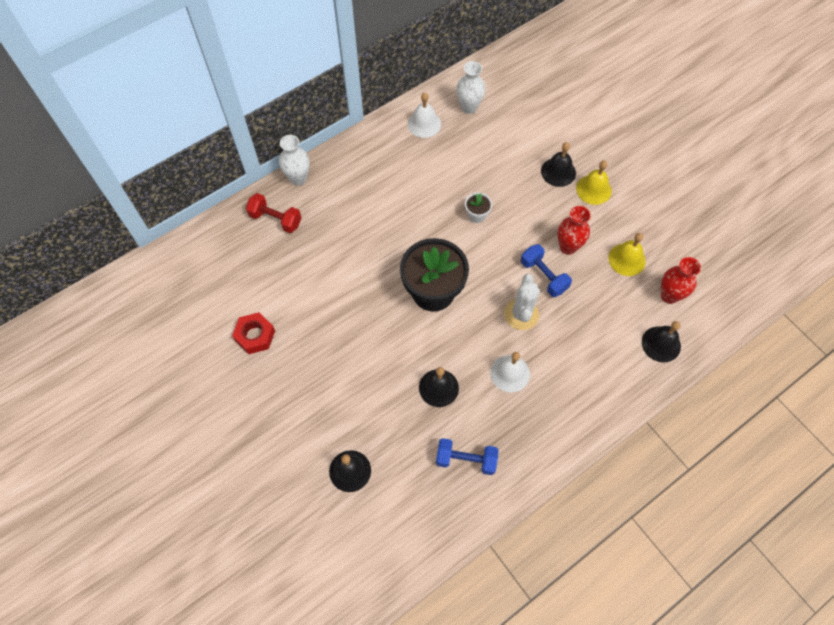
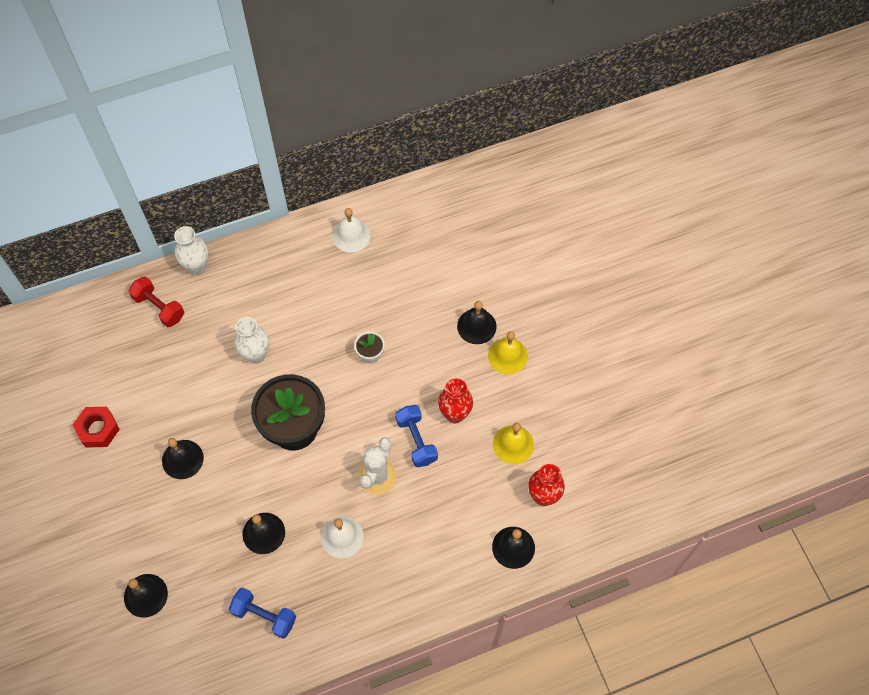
camera: 15 degrees right, 0 degrees up
white vase [456,61,485,114] -> white vase moved to [234,317,269,364]
none -> black bell [162,438,204,479]

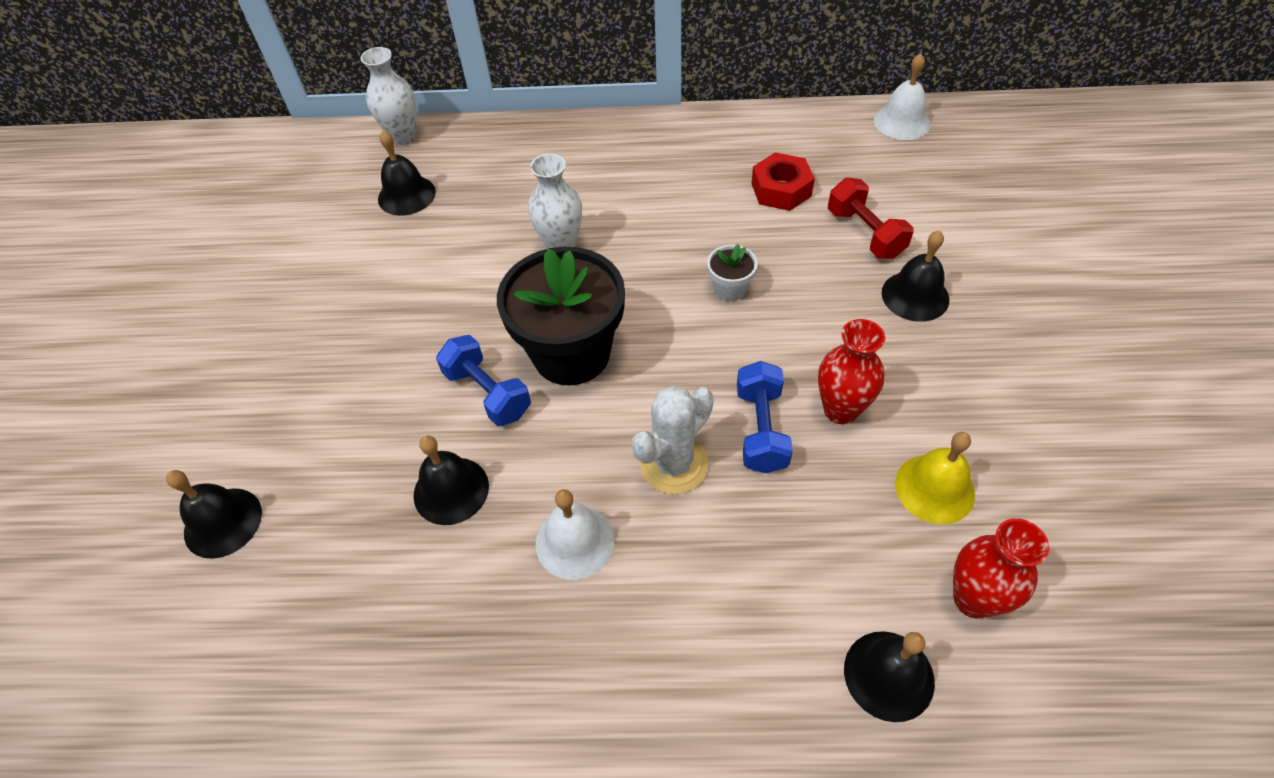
camera: 25 degrees right, 10 degrees down
red nut [73,407,120,448] -> red nut moved to [751,152,815,211]
red dumbbell [128,276,184,328] -> red dumbbell moved to [828,178,914,259]
black bell [162,438,204,479] -> black bell moved to [378,130,436,216]
white vase [174,226,209,275] -> white vase moved to [360,47,416,145]
blue dumbbell [229,587,296,639] -> blue dumbbell moved to [436,335,531,426]
white bell [333,208,371,253] -> white bell moved to [874,53,931,140]
yellow bell [488,331,528,374] -> none

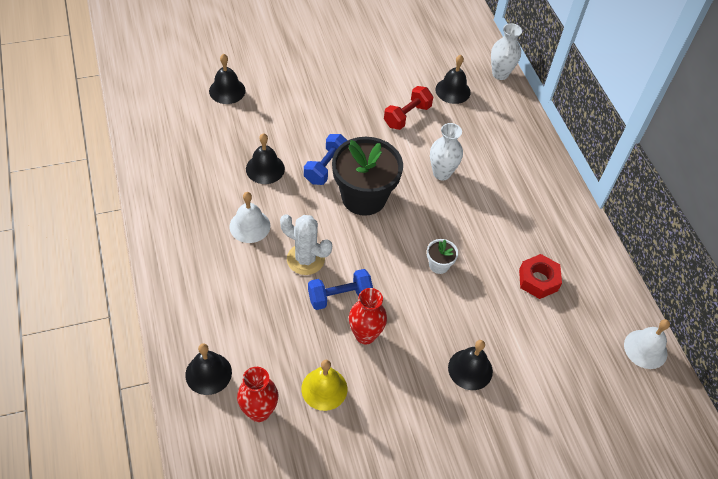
camera: 65 degrees right, 0 degrees up
red dumbbell [828,178,914,259] -> red dumbbell moved to [384,86,433,130]

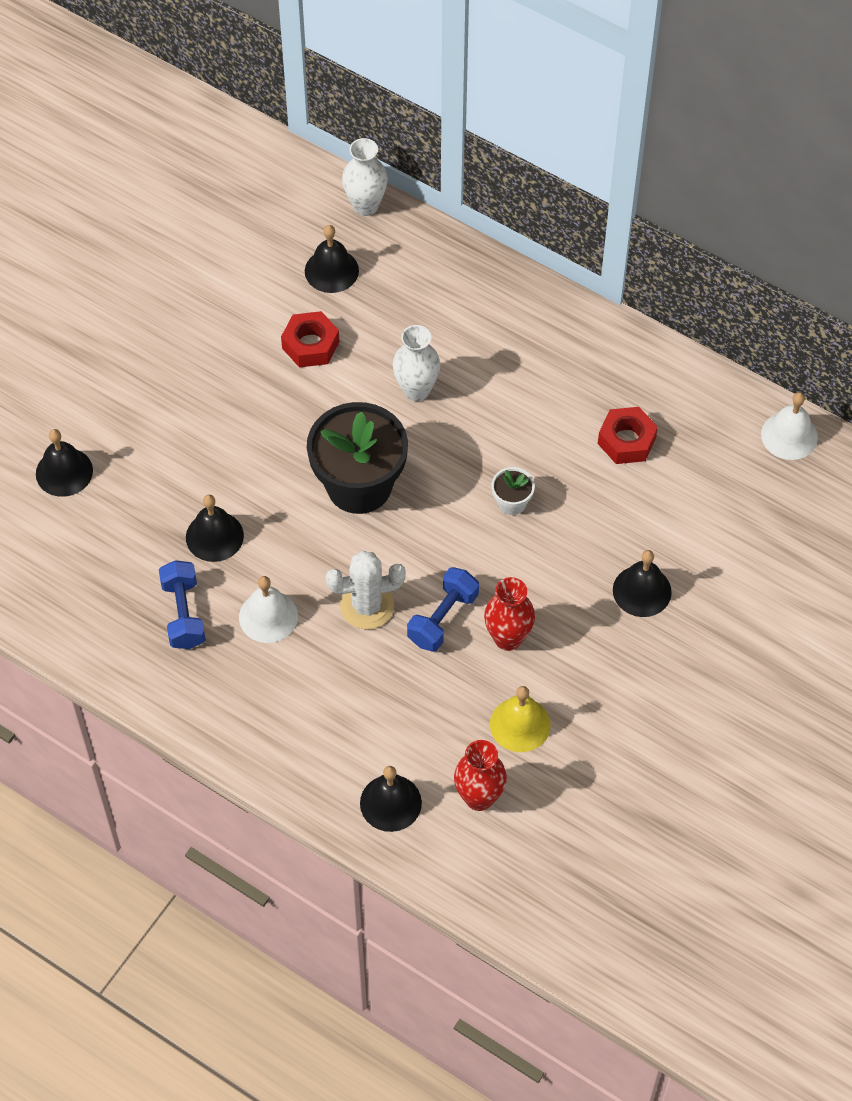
camera: 35 degrees left, 5 degrees up
blue dumbbell [304,134,348,185] -> blue dumbbell moved to [159,560,206,649]
red dumbbell [384,86,433,130] -> red nut [281,311,339,368]

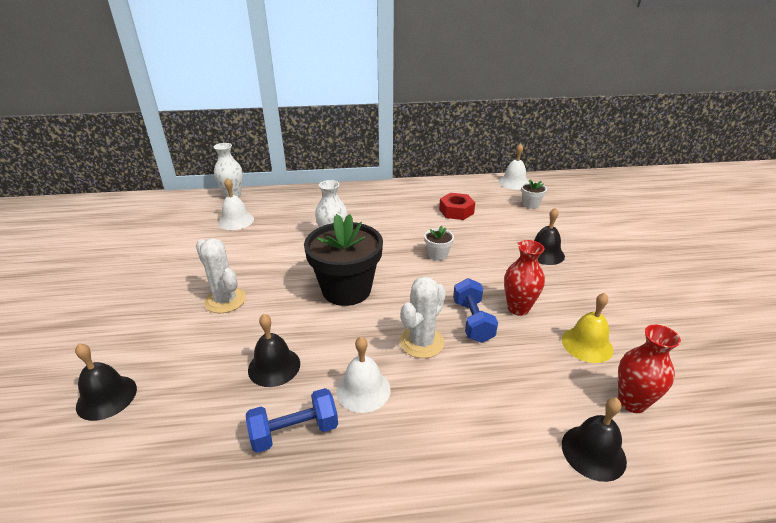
camera: 40 degrees left, 25 degrees down
blue dumbbell [159,560,206,649] -> blue dumbbell turned 60 degrees counterclockwise [246,388,338,453]
red nut [281,311,339,368] -> none
black bell [305,225,359,293] -> white bell [218,178,254,230]
none -> white cactus [196,238,246,313]
none -> white flower pot [521,180,547,209]

